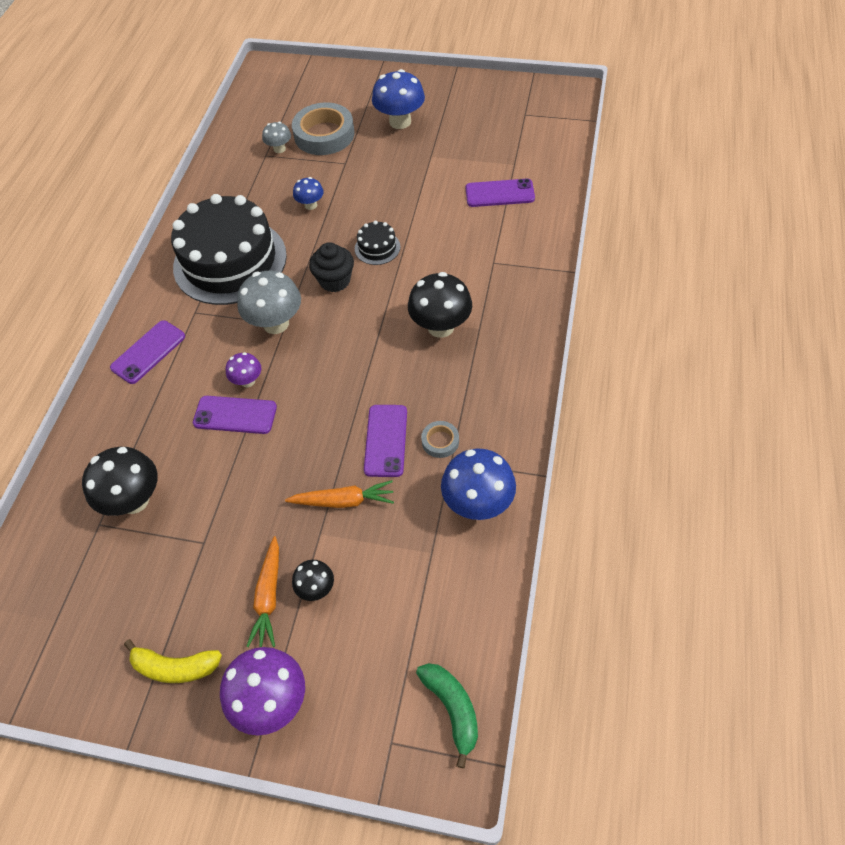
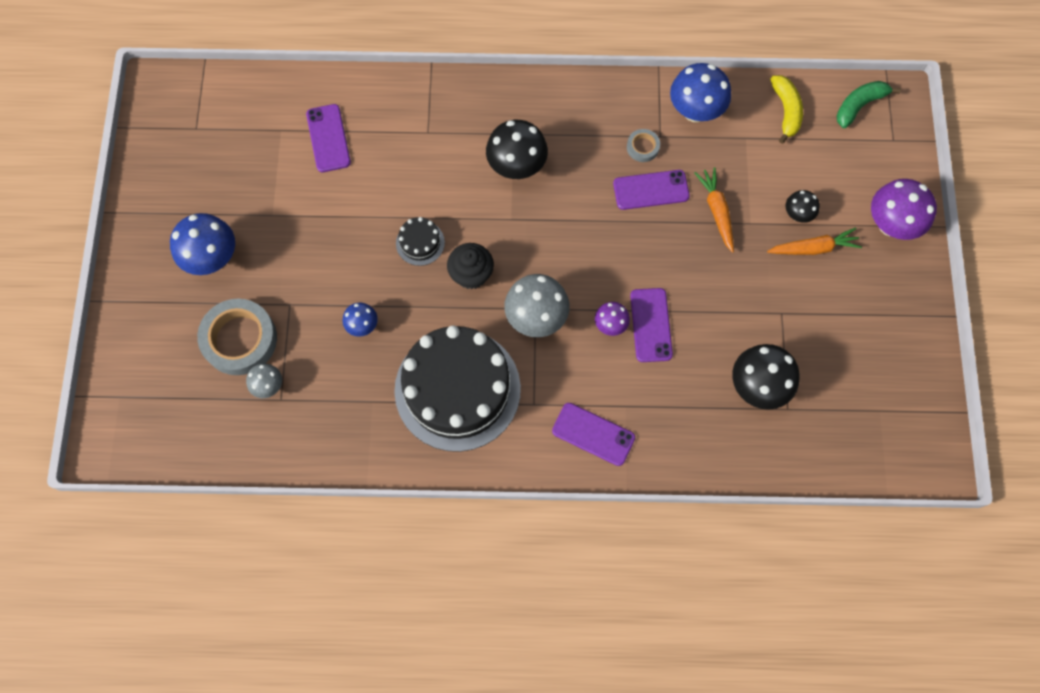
camera: 105 degrees left, 15 degrees up
yellow banana [124,639,222,683] -> yellow banana moved to [770,75,803,144]

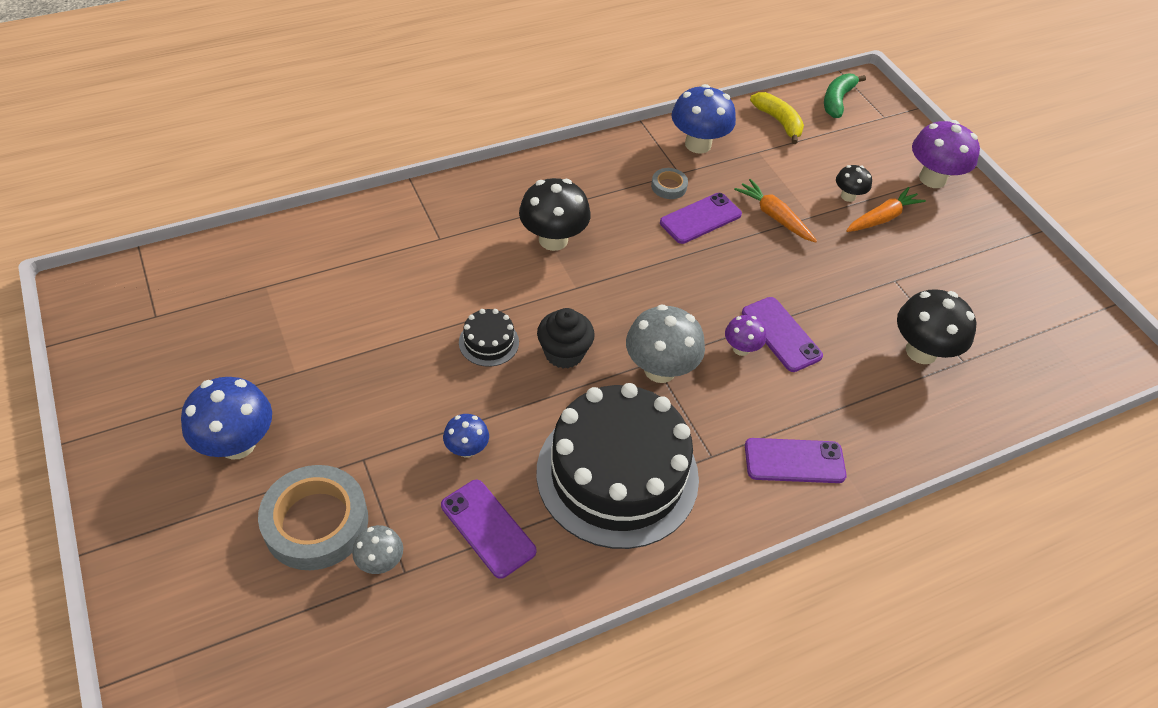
camera: 30 degrees left, 20 degrees down
purple phone [306,104,351,172] -> purple phone moved to [441,480,536,579]

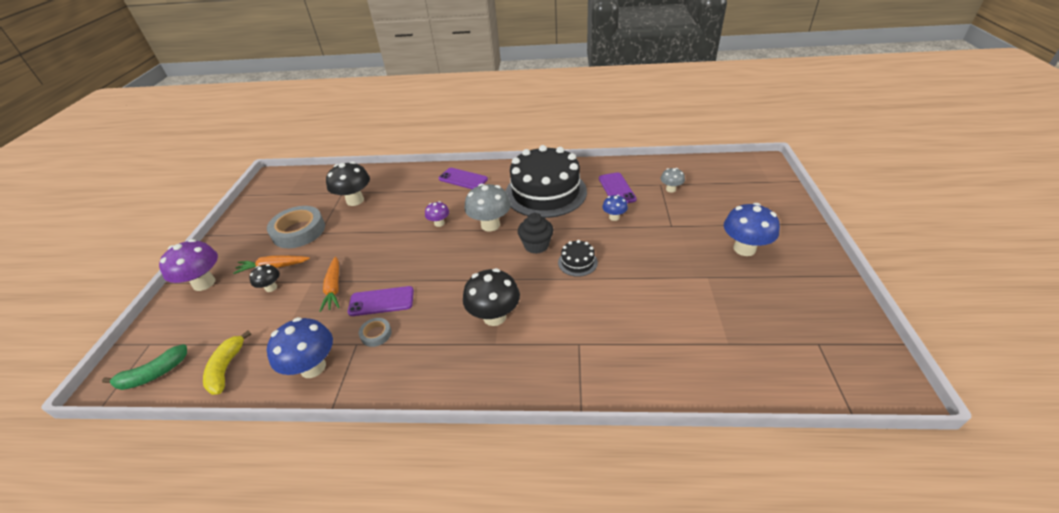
camera: 145 degrees left, 10 degrees down
grey tape [258,465,368,570] -> grey tape moved to [267,206,325,248]
purple phone [742,297,823,372] -> none

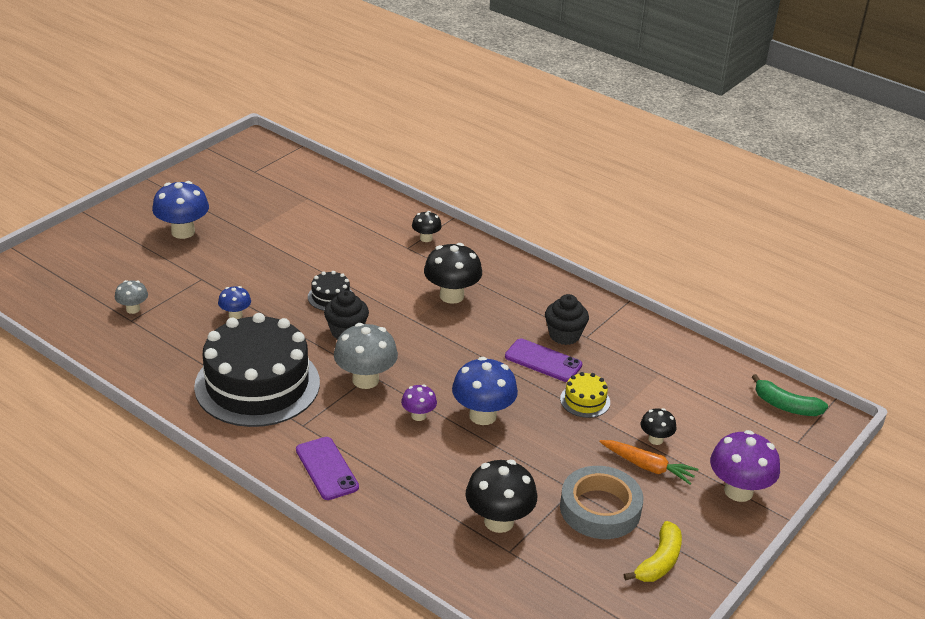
camera: 150 degrees left, 5 degrees down
green banana [102,344,187,390] -> green banana turned 150 degrees counterclockwise [752,374,828,416]
yellow banana [203,331,251,395] -> yellow banana moved to [624,521,682,582]
blue mushroom [267,317,333,378] -> blue mushroom moved to [452,357,518,425]
orange carrot [319,256,340,312] -> yellow cake [560,372,610,418]
grey tape [359,318,392,347] -> black cupcake [545,294,589,345]
purple phone [599,172,637,203] -> none
none -> black mushroom [412,211,442,242]

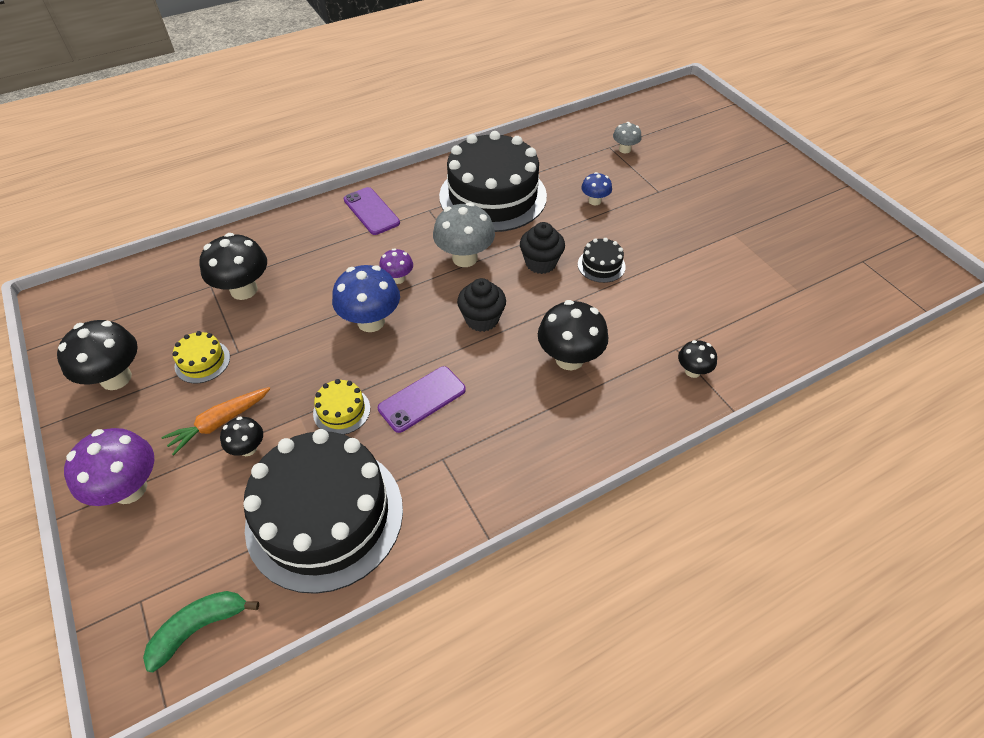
camera: 115 degrees right, 15 degrees up
blue mushroom [152,181,209,239] -> none
purple phone [296,437,359,500] -> purple phone turned 60 degrees clockwise [344,187,400,235]
black cupcake [545,294,589,345] -> black cupcake moved to [457,278,506,332]
grey tape [560,466,643,539] -> yellow cake [172,331,230,383]
yellow banana [624,521,682,582] -> black mushroom [57,320,138,390]
none -> black cake [243,429,403,594]

